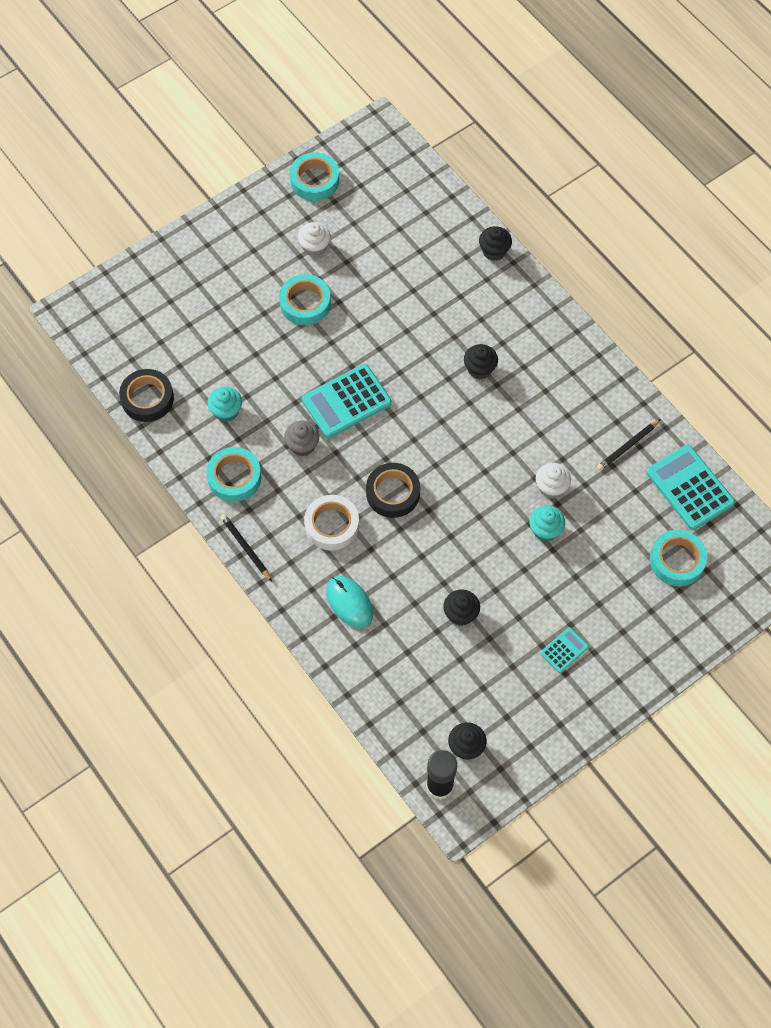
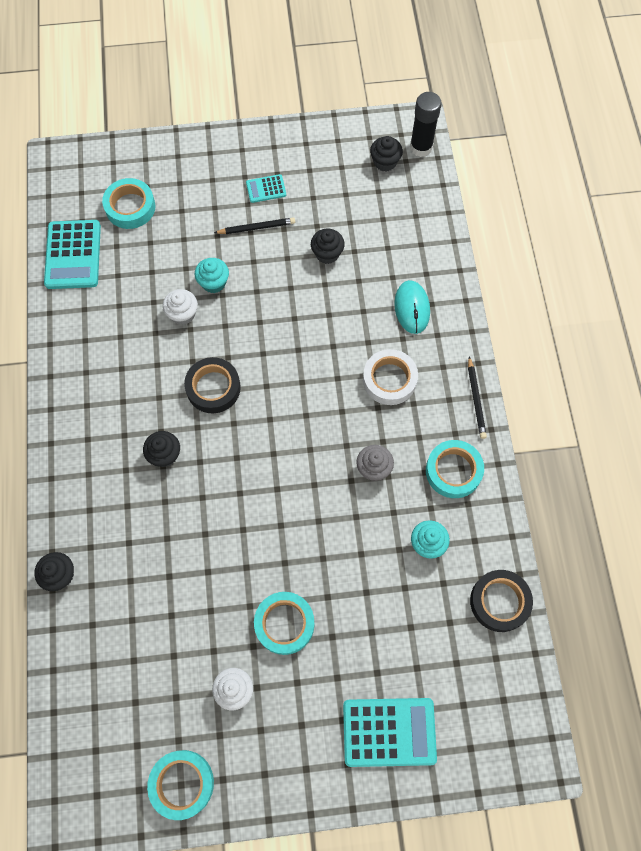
camera: 150 degrees left, 5 degrees up
turquoise calculator [302,364,392,438] -> turquoise calculator moved to [343,698,437,767]
black tape [366,463,420,518] -> black tape moved to [184,357,241,413]
black pencil [597,419,661,471] -> black pencil moved to [214,217,295,234]

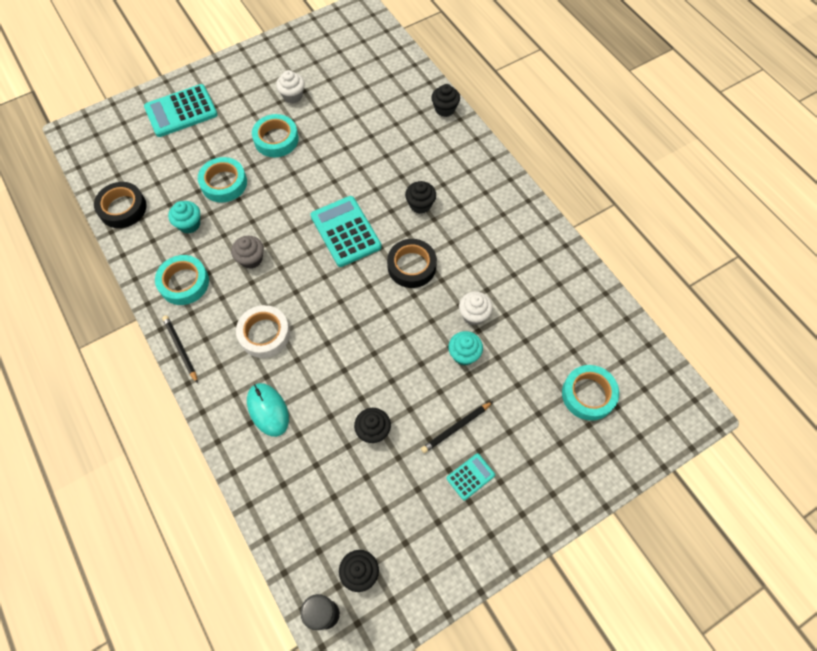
camera: 155 degrees right, 5 degrees down
turquoise calculator [44,220,101,289] -> turquoise calculator moved to [310,196,382,267]
turquoise tape [147,750,214,820] -> turquoise tape moved to [198,157,247,203]

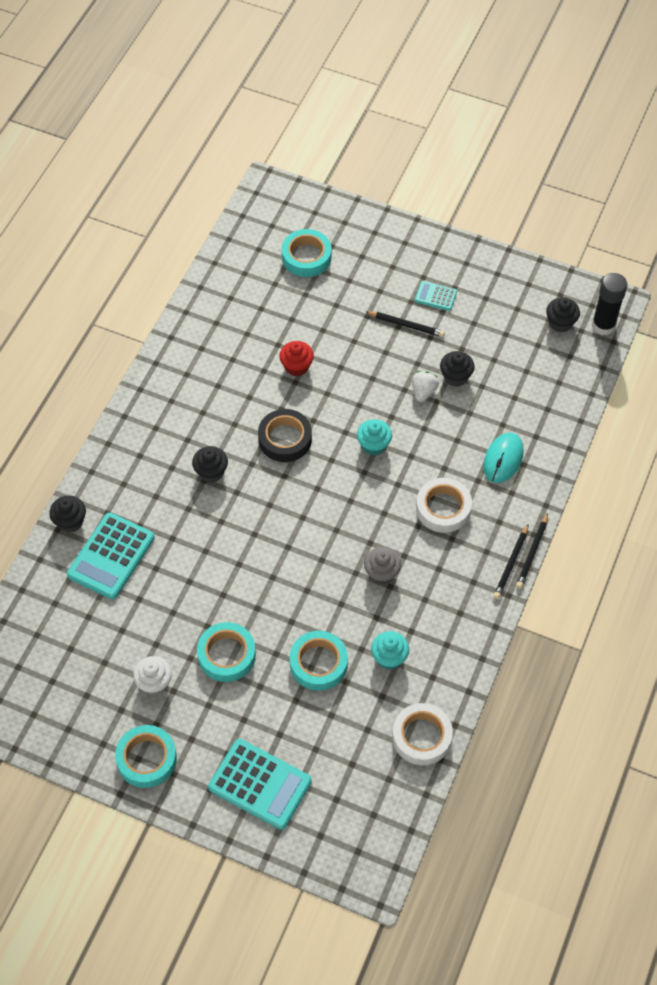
camera: 125 degrees left, 5 degrees down
black tape [94,182,147,228] -> white tape [392,703,453,765]
turquoise tape [155,255,209,305] -> turquoise tape moved to [115,725,177,788]
turquoise calculator [310,196,382,267] -> turquoise calculator moved to [67,512,155,599]
turquoise cupcake [448,331,483,366] -> turquoise cupcake moved to [357,419,392,456]
white cupcake [459,291,493,325] -> red cupcake [279,341,314,376]
none -> white strawberry [412,371,439,402]
none -> black pencil [516,513,548,589]

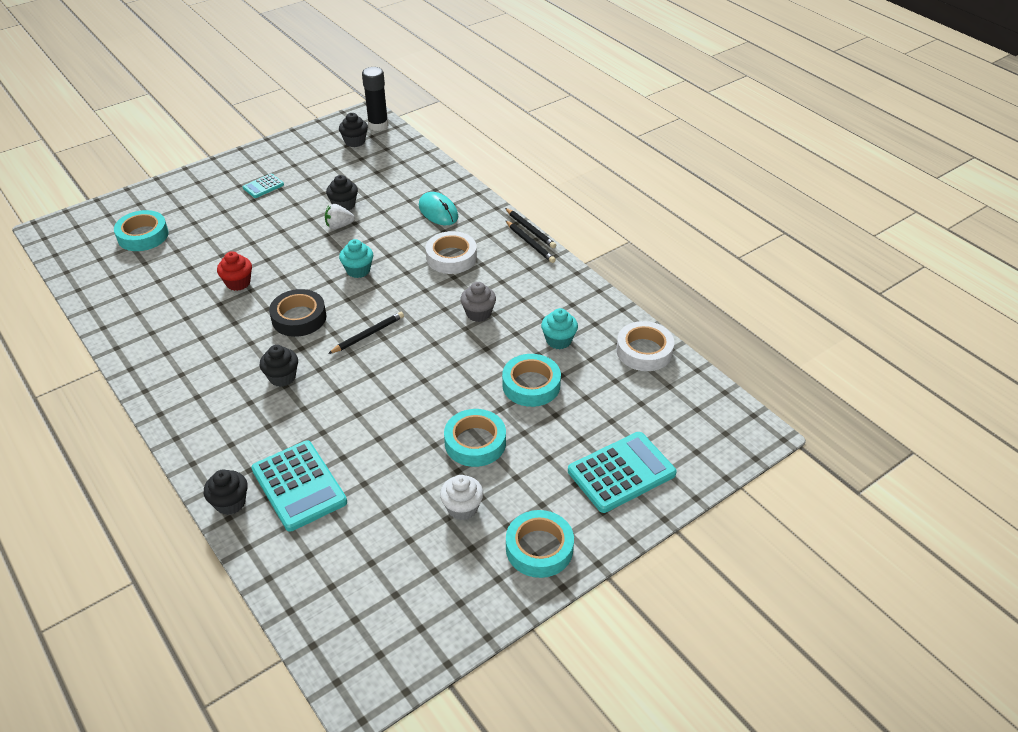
camera: 60 degrees left, 15 degrees down
black pencil [366,311,445,337] -> black pencil moved to [328,312,404,354]
white strawberry [412,371,439,402] -> white strawberry turned 60 degrees counterclockwise [325,204,355,229]

